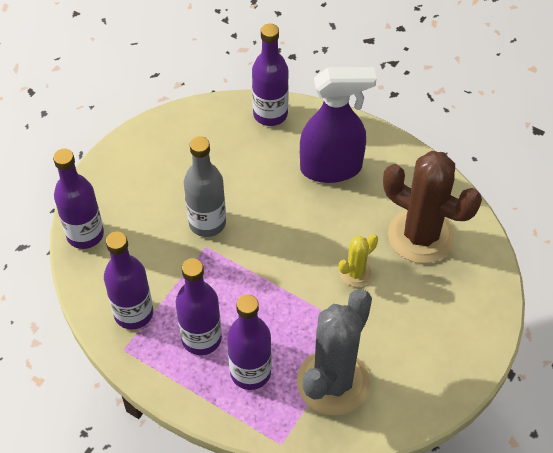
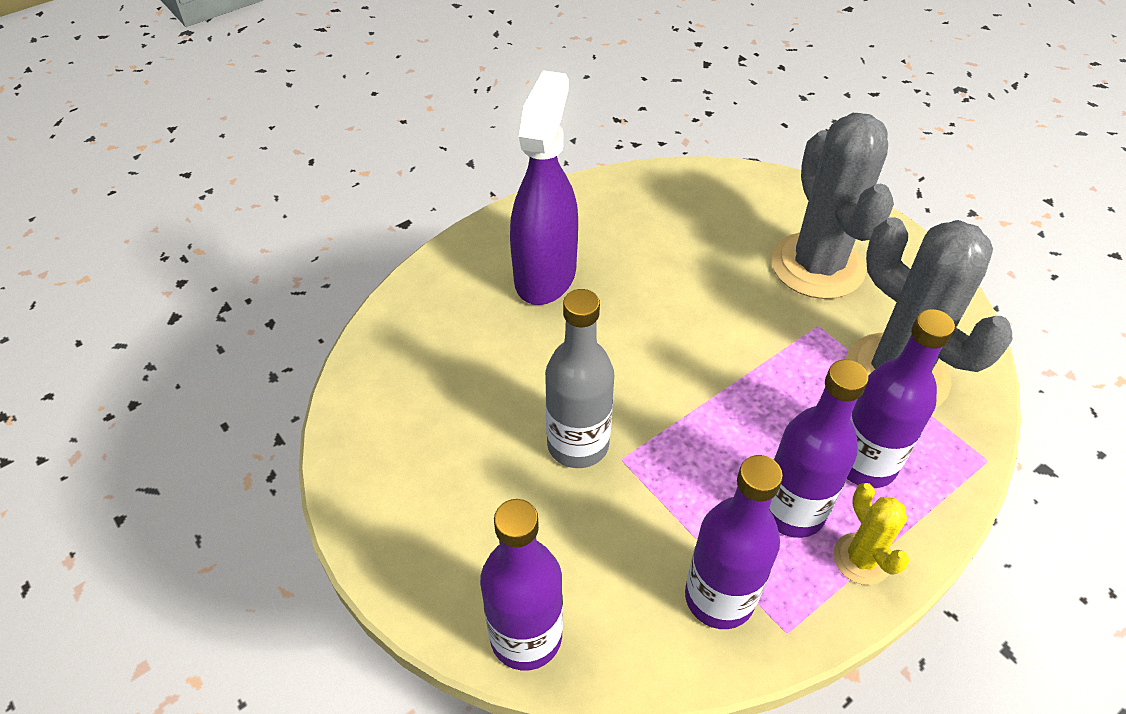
camera: 70 degrees left, 5 degrees down
purple bottle [252,24,289,126] -> none
yellow cactus [339,234,378,287] -> yellow cactus moved to [833,483,909,585]
brown cactus [383,151,482,263] -> none
none -> grey cactus [771,113,894,299]

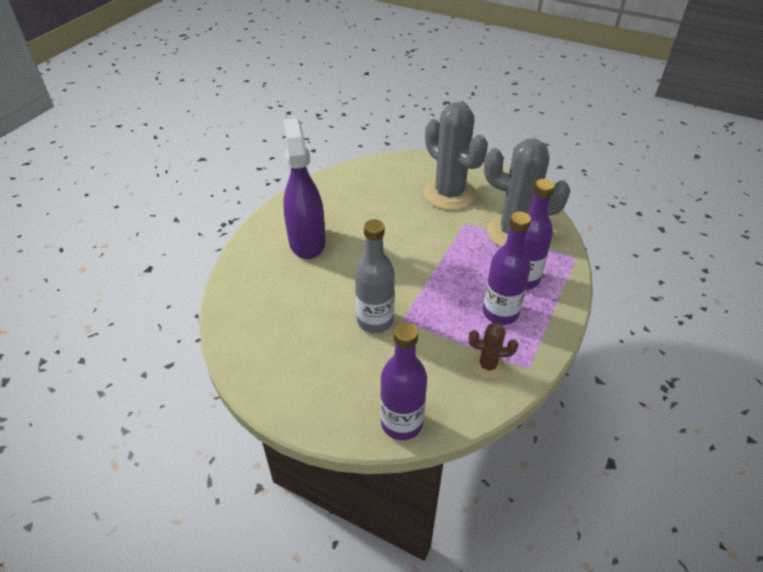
camera: 25 degrees left, 5 degrees down
purple bottle [685,455,783,629] -> brown cactus [469,323,518,379]
yellow cactus [833,483,909,585] -> none

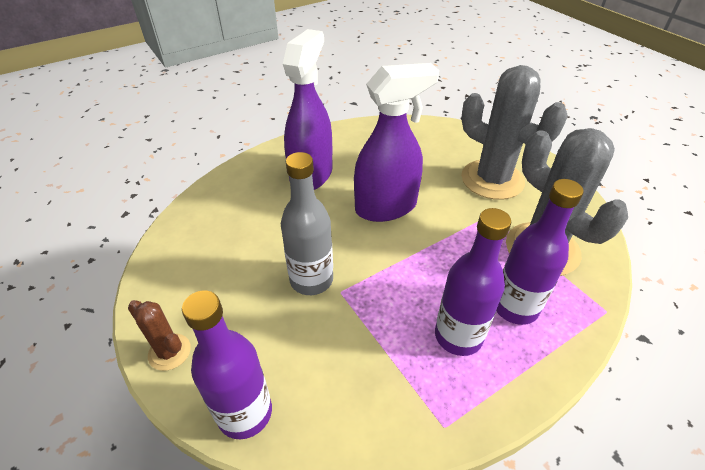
camera: 30 degrees right, 0 degrees up
grey cactus [423,102,488,210] -> grey cactus turned 45 degrees counterclockwise [461,65,568,200]
brown cactus [469,323,518,379] -> brown cactus moved to [128,300,191,371]
none -> purple spray bottle [354,63,439,222]

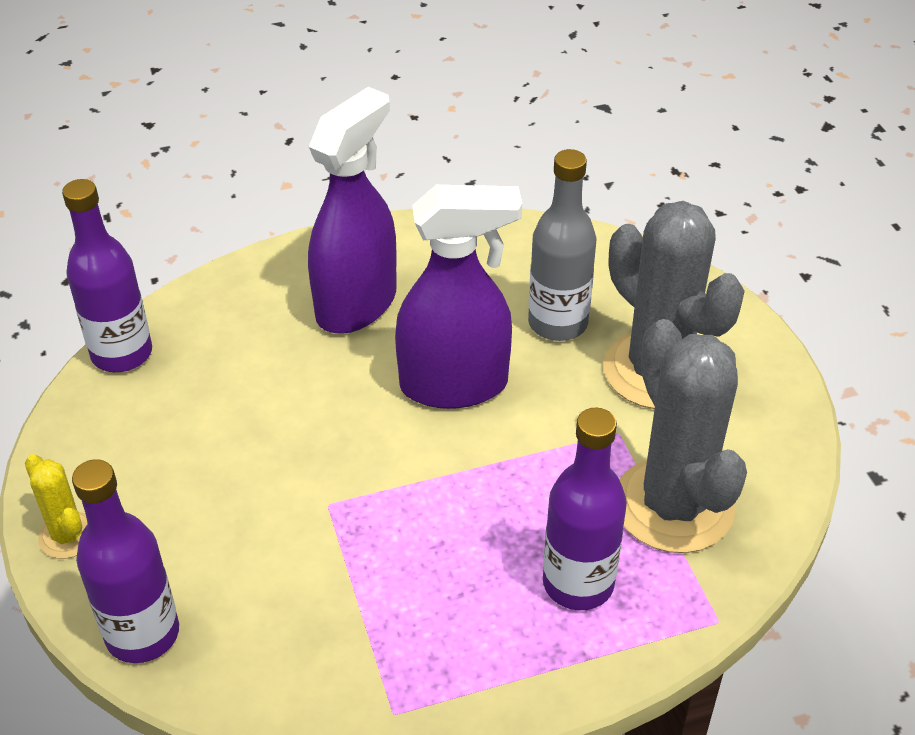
camera: 15 degrees right, 0 degrees up
brown cactus [128,300,191,371] -> yellow cactus [25,454,87,559]
grey bottle [281,152,333,295] -> grey bottle moved to [528,149,596,341]
purple bottle [435,208,511,356] -> purple bottle moved to [62,179,152,372]

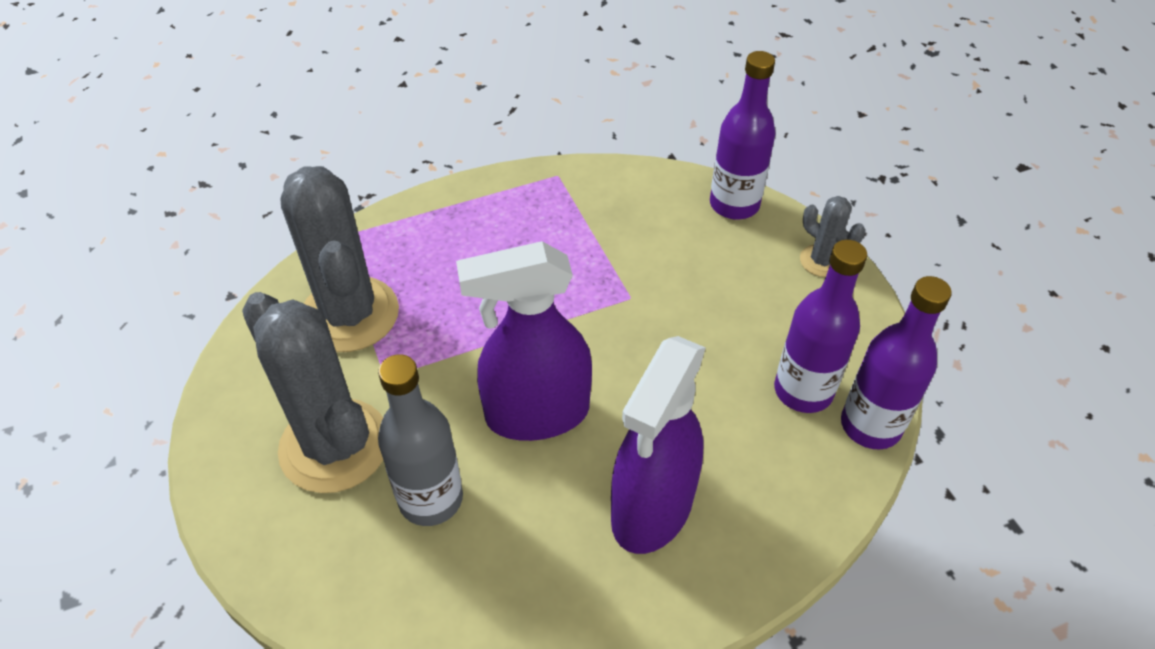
camera: 175 degrees right, 5 degrees up
yellow cactus [25,454,87,559] -> grey cactus [800,196,865,277]
purple bottle [543,408,627,610] -> purple bottle moved to [774,240,867,413]

